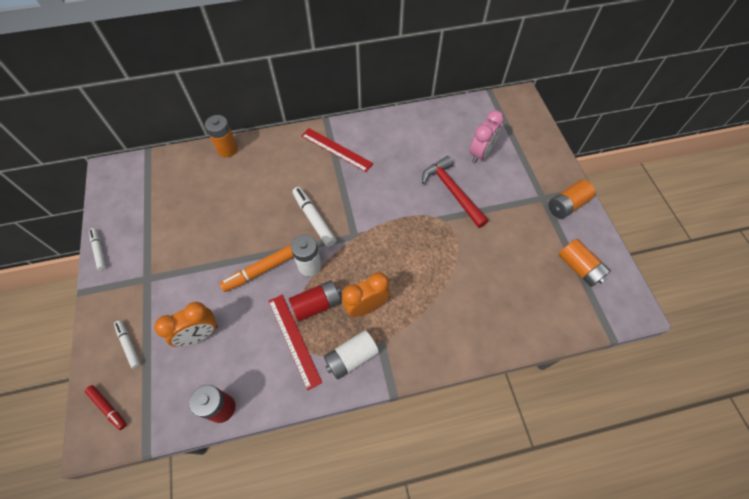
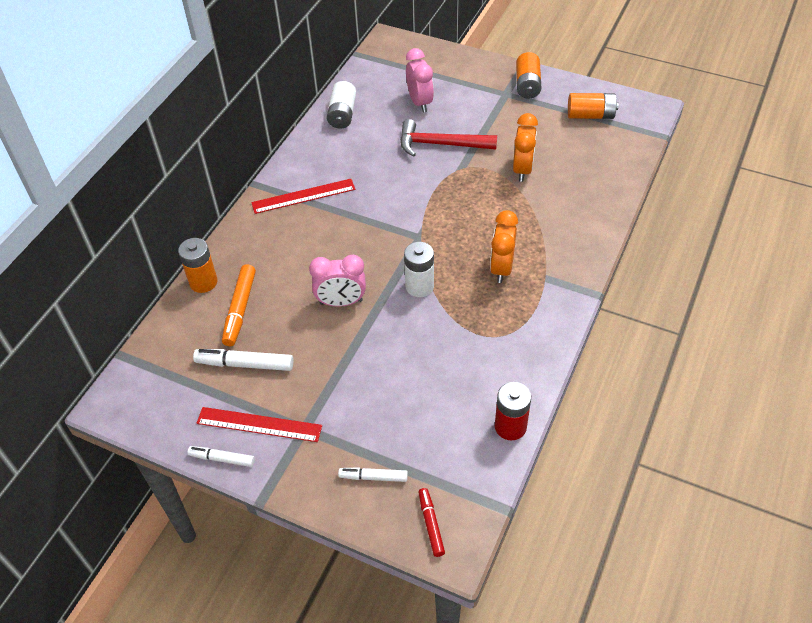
camera: 50 degrees left, 10 degrees down
red marker [85,385,127,430] -> red marker turned 90 degrees counterclockwise [419,488,445,557]
orange clock [154,302,218,347] -> orange clock moved to [513,113,538,182]
orange marker [219,245,294,292] -> orange marker moved to [222,264,256,346]
red ruler [268,294,322,391] -> red ruler moved to [197,407,322,442]
red battery [289,280,341,322] -> none
white marker [292,187,337,247] -> white marker moved to [193,349,293,371]
white battery [324,330,379,380] -> white battery moved to [327,81,356,129]
none -> pink clock [309,255,366,307]

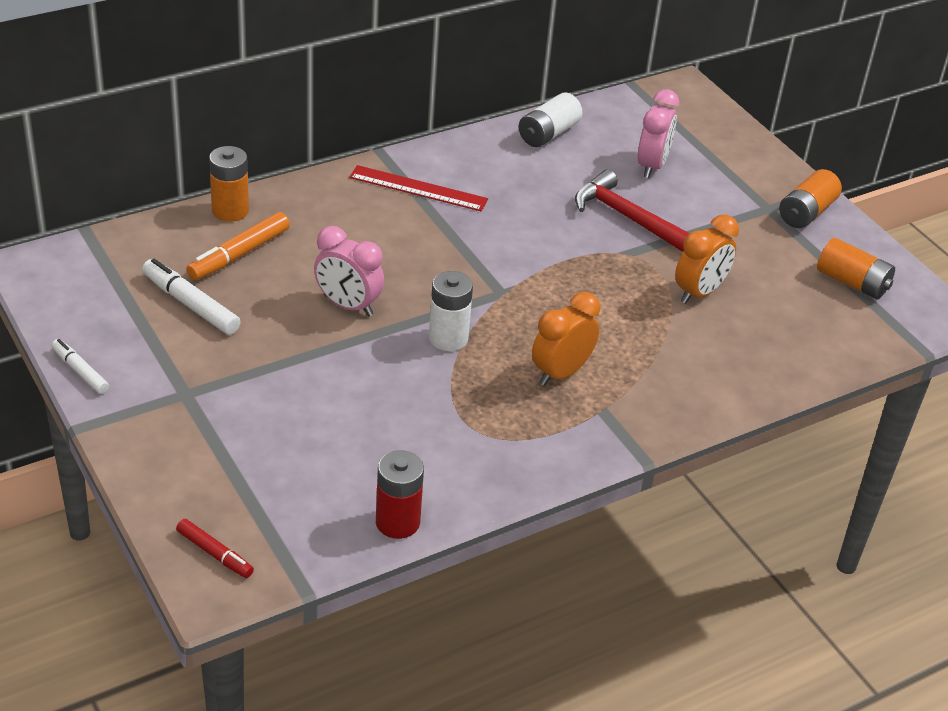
camera: 30 degrees right, 10 degrees down
red ruler [197,407,322,442] -> none
white marker [338,467,408,482] -> none
red marker [419,488,445,557] -> red marker turned 105 degrees clockwise [176,519,254,578]

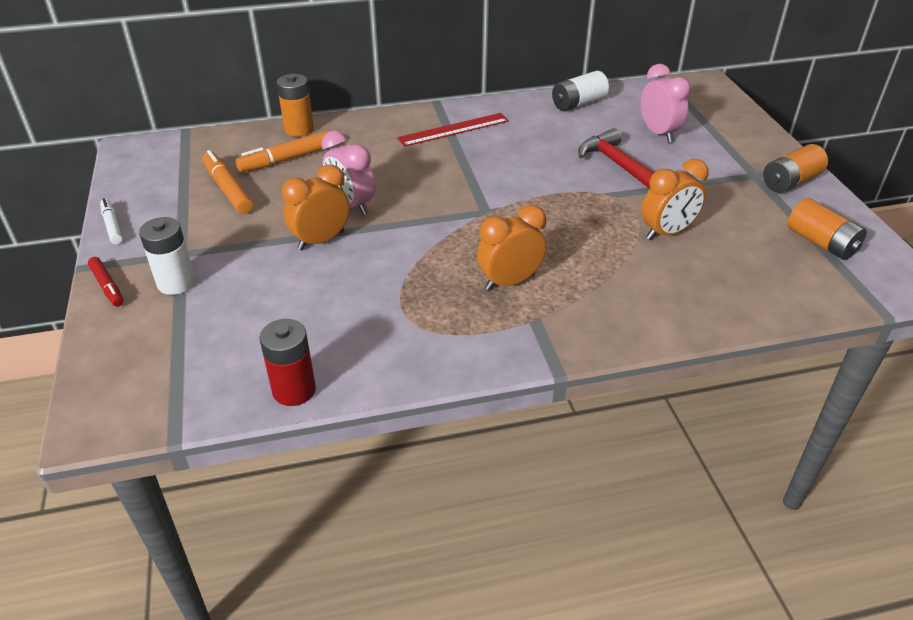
camera: 20 degrees right, 0 degrees up
white marker [142,259,241,335] -> orange marker [202,150,253,214]
red marker [176,519,254,578] -> red marker moved to [88,257,124,307]
red ruler [349,165,488,211] -> red ruler turned 60 degrees counterclockwise [397,113,509,147]
white battery [429,271,473,351] -> white battery moved to [139,217,195,295]
pink clock [638,89,679,178] -> pink clock turned 60 degrees counterclockwise [640,64,691,142]
none -> orange clock [282,164,350,250]

